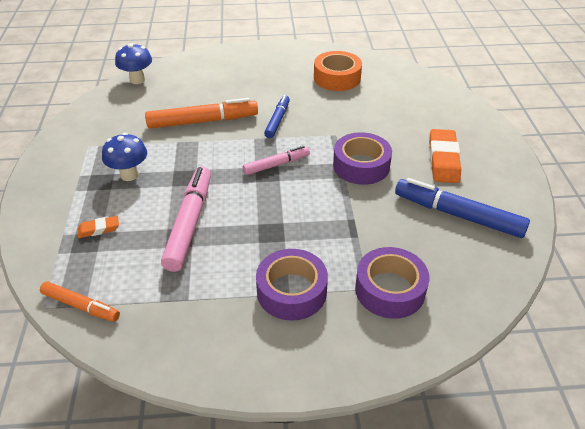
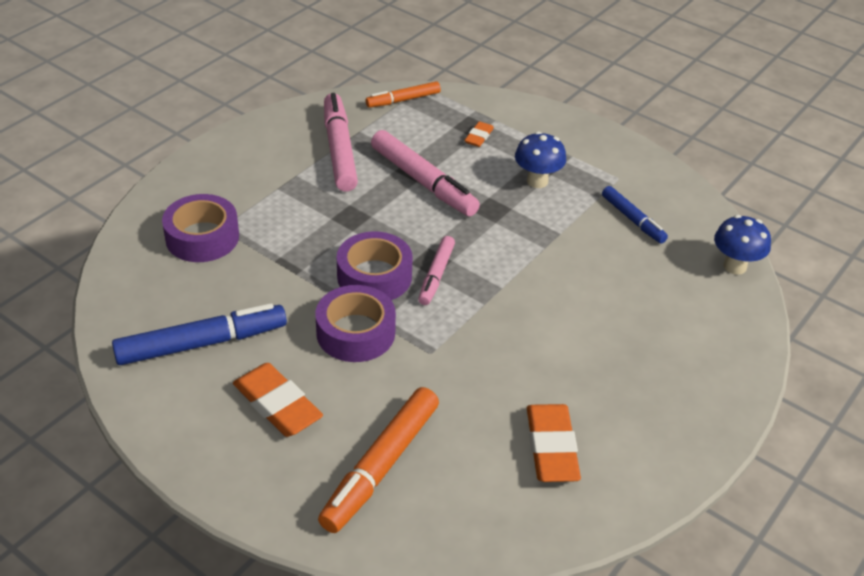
camera: 130 degrees right, 0 degrees up
orange marker [145,98,258,129] -> orange marker moved to [318,387,439,533]
purple tape [256,249,328,321] -> purple tape moved to [337,231,413,300]
blue marker [264,95,290,138] -> blue marker moved to [602,186,668,244]
orange tape [314,51,362,91] -> orange eraser [527,404,581,482]
none -> pink marker [324,93,358,192]

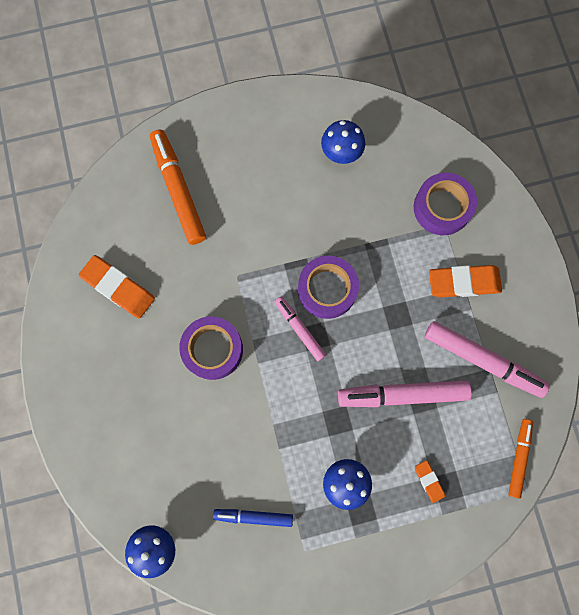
camera: 130 degrees right, 35 degrees up
blue marker [112,303,287,365] -> blue mushroom [321,120,365,164]
orange eraser [233,363,323,437] -> orange eraser moved to [429,265,502,297]
purple tape [316,285,396,362] -> purple tape moved to [179,316,243,380]

